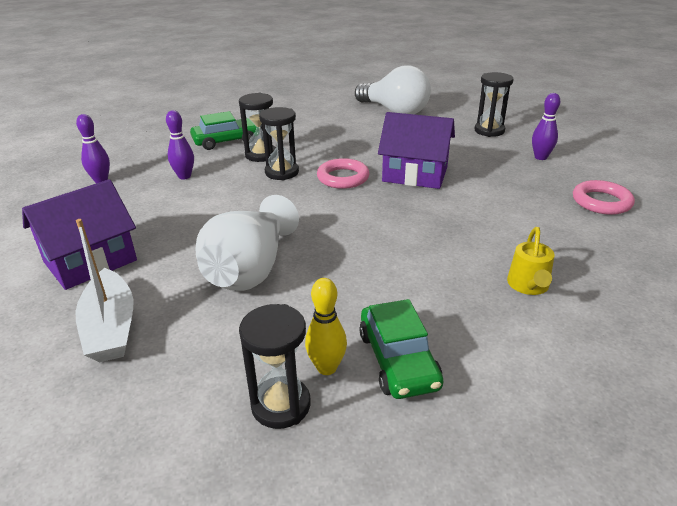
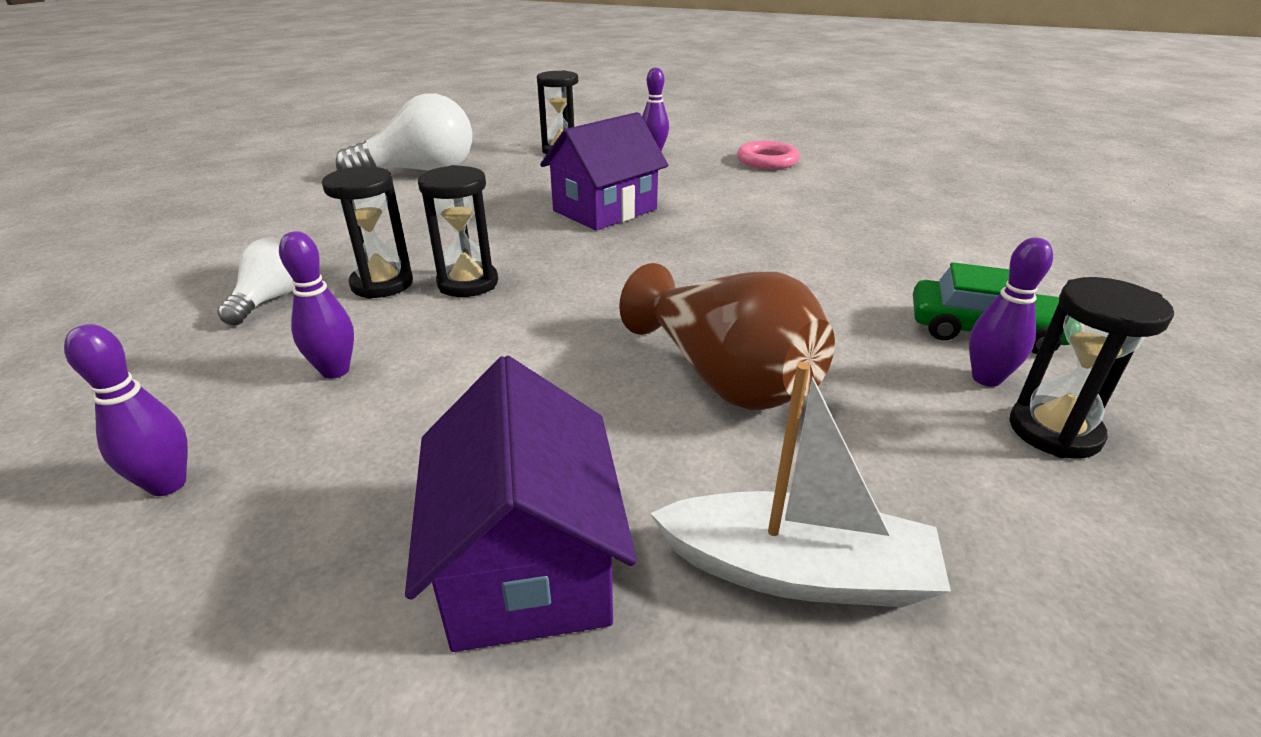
camera: 60 degrees left, 0 degrees up
green car [190,111,256,150] -> white light bulb [217,238,295,325]
white vase [195,195,299,291] -> brown vase [619,263,835,410]
yellow bowling pin [305,278,347,375] -> purple bowling pin [969,237,1053,387]
pink ring [317,158,370,189] -> none
yellow watering can [507,227,554,295] -> none

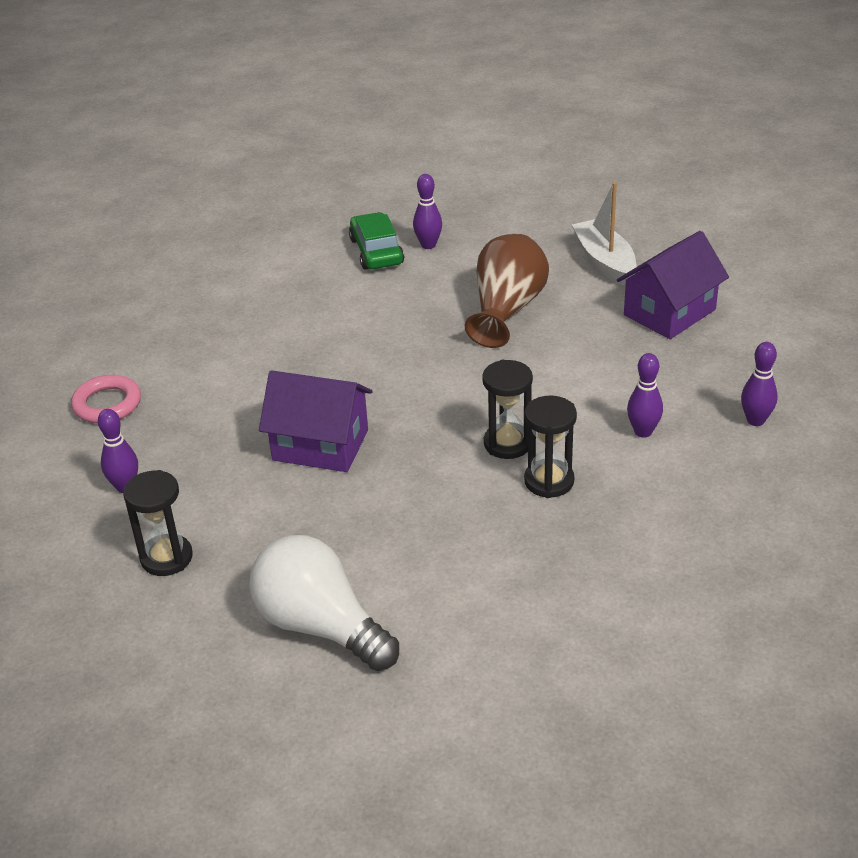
camera: 120 degrees left, 5 degrees up
white light bulb [217,238,295,325] -> none
black hourglass [1010,277,1174,459] -> none

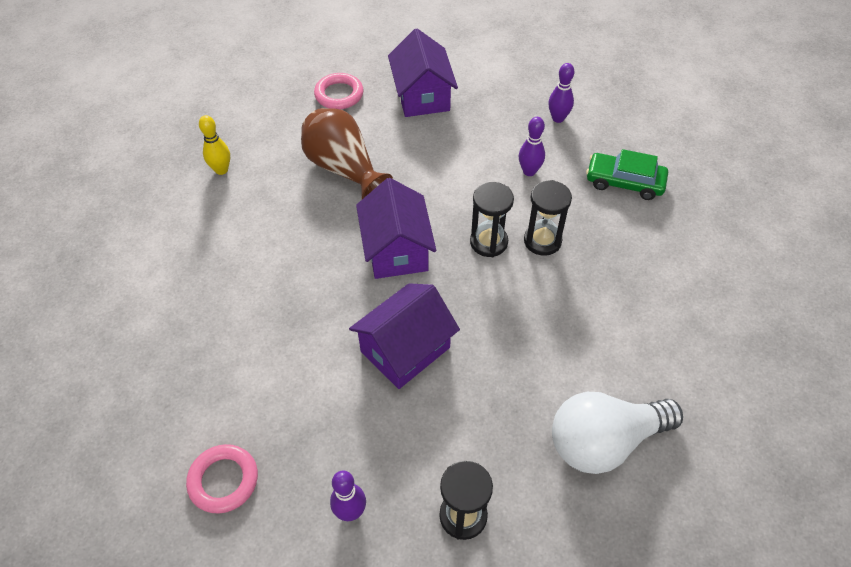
camera: 60 degrees left, 15 degrees up
green car [349,212,404,269] -> green car moved to [586,149,668,200]
purple bowling pin [413,174,442,249] -> yellow bowling pin [199,115,230,175]
white boat [572,182,636,286] -> pink ring [314,73,364,109]
none -> purple house [356,178,436,279]

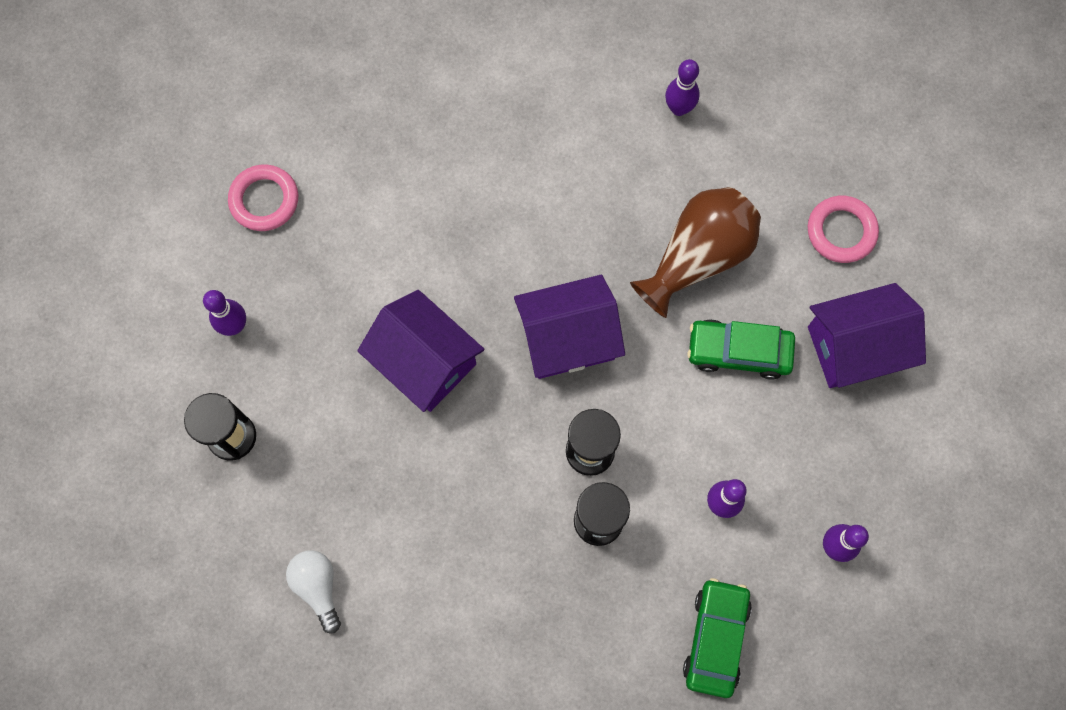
camera: 85 degrees right, 20 degrees up
yellow bowling pin [199,115,230,175] -> purple bowling pin [665,59,700,116]
white light bulb [552,392,683,474] -> white light bulb [286,550,341,634], size x0.54
none -> green car [687,319,795,380]

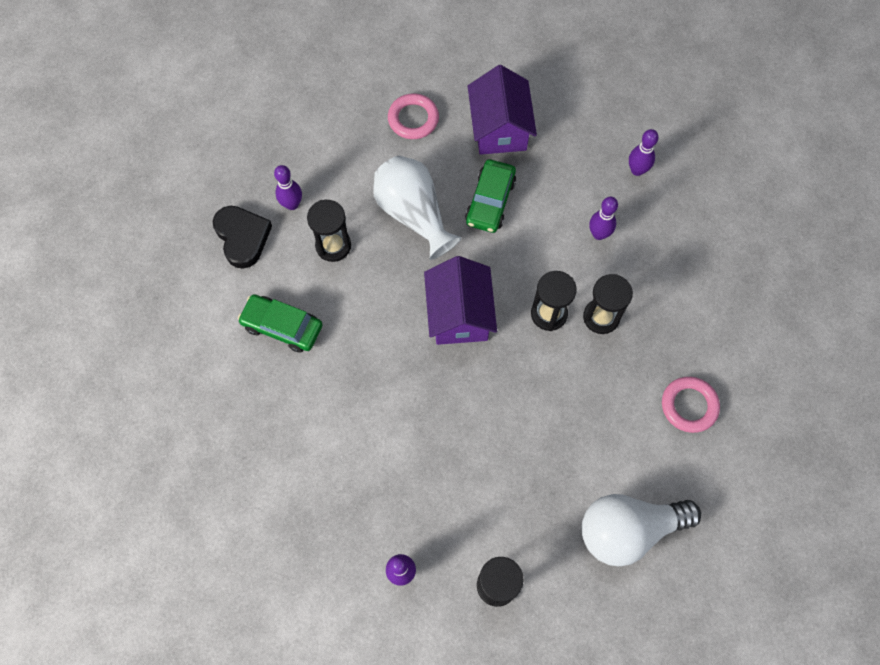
camera: 80 degrees left, 5 degrees down
pink ring [228,164,298,231] -> pink ring moved to [662,377,720,433]
white light bulb [286,550,341,634] -> white light bulb [581,494,701,566], size x1.86
purple house [357,290,484,412] -> none
brown vase [630,187,761,318] -> white vase [373,156,461,260]
green car [683,578,752,698] -> green car moved to [238,294,323,353]
none -> black heart [213,206,272,269]
none -> black hourglass [307,200,351,262]

